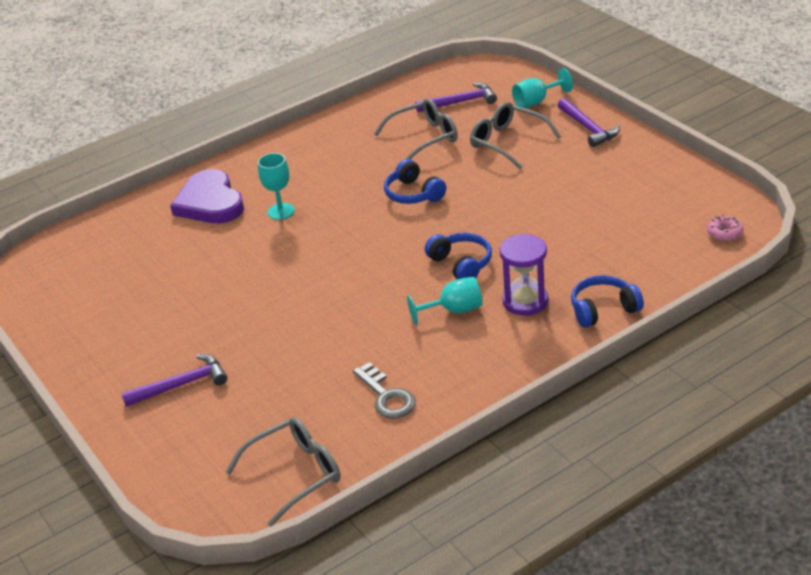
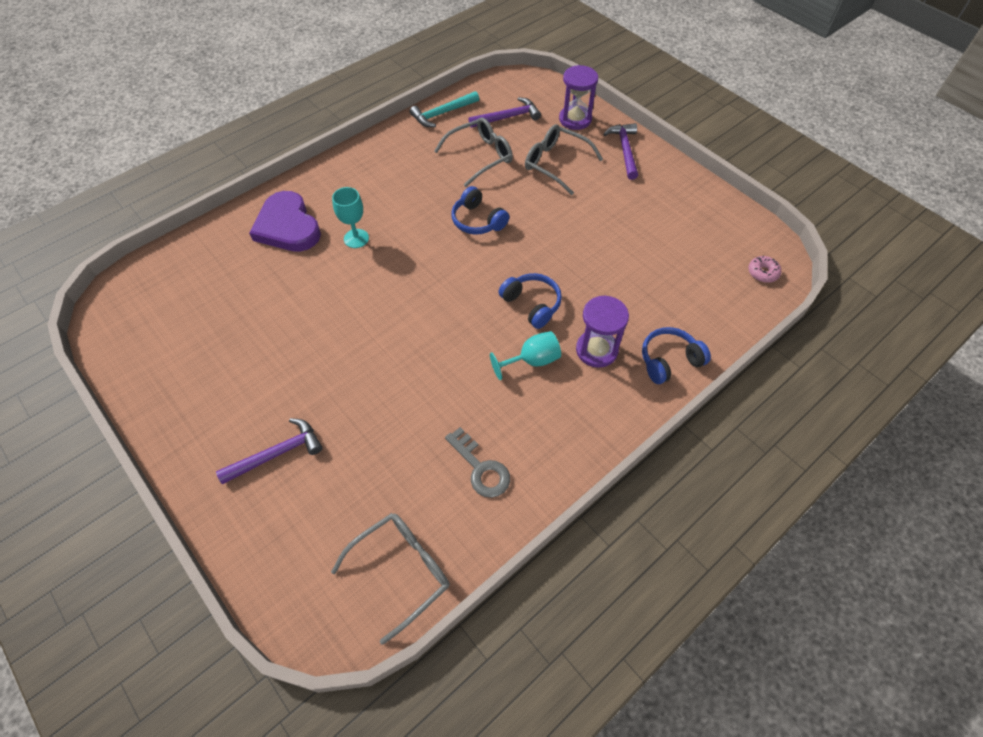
camera: 10 degrees left, 20 degrees up
turquoise goblet [512,68,573,108] -> purple hourglass [559,65,598,130]
purple hammer [558,98,620,147] -> purple hammer turned 150 degrees counterclockwise [603,123,638,180]
none -> turquoise hammer [410,91,479,127]

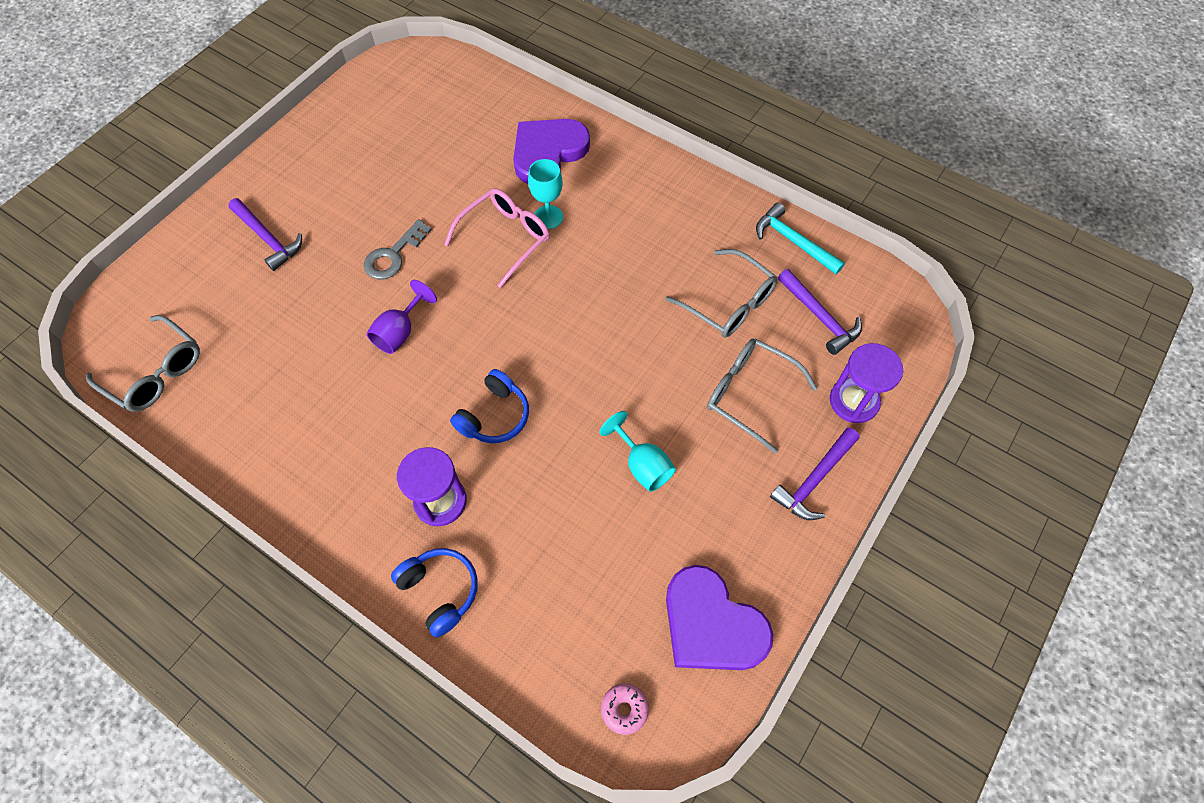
camera: 75 degrees right, 5 degrees up
grey key [445,427,510,498] -> grey key moved to [364,219,432,280]
blue headphones [451,186,509,235] -> none
turquoise goblet [490,331,561,380] -> turquoise goblet moved to [599,411,676,492]
grey glasses [525,124,603,195] -> grey glasses turned 75 degrees counterclockwise [707,339,818,454]
purple hammer [603,123,638,180] -> purple hammer turned 150 degrees clockwise [770,427,860,520]
none -> purple goblet [366,280,437,354]
none -> pink glasses [444,188,550,288]
none -> purple heart [666,565,773,670]

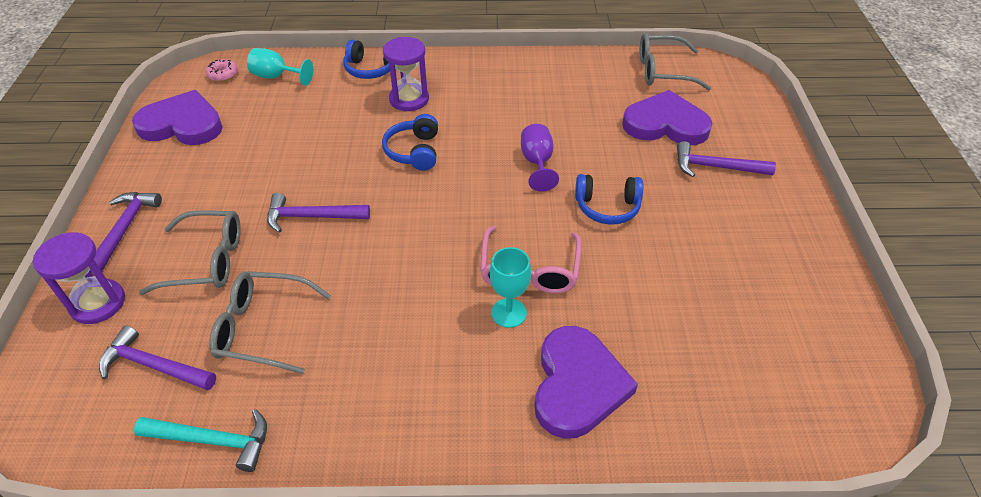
camera: 145 degrees right, 15 degrees down
grey key [364,219,432,280] -> blue headphones [575,174,643,225]
turquoise goblet [599,411,676,492] -> turquoise goblet moved to [247,48,313,86]
none -> purple hammer [267,193,370,233]
none -> purple heart [622,90,713,145]

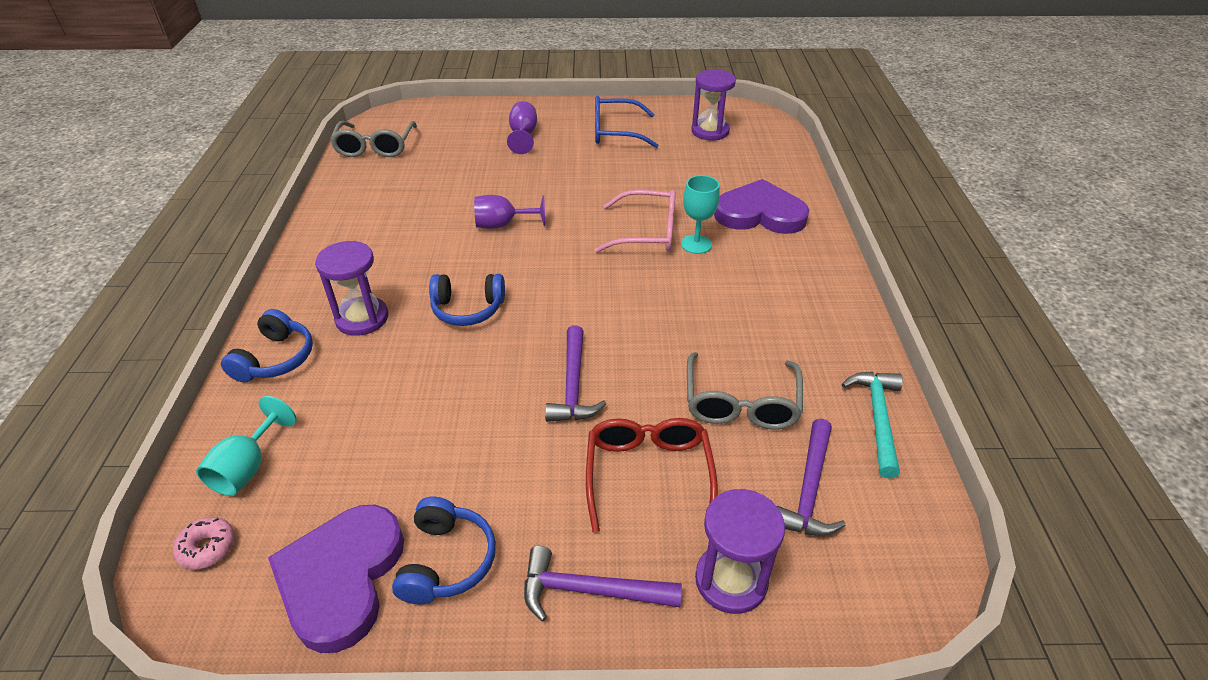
camera: 90 degrees left, 5 degrees down
grey glasses [139,210,241,295] -> red glasses [586,418,718,532]
blue headphones [575,174,643,225] -> blue headphones moved to [392,497,496,604]
purple heart [622,90,713,145] -> none
purple hammer [677,141,776,177] -> purple goblet [507,101,537,154]
none -> blue glasses [595,96,659,148]
none -> purple hourglass [691,70,736,140]

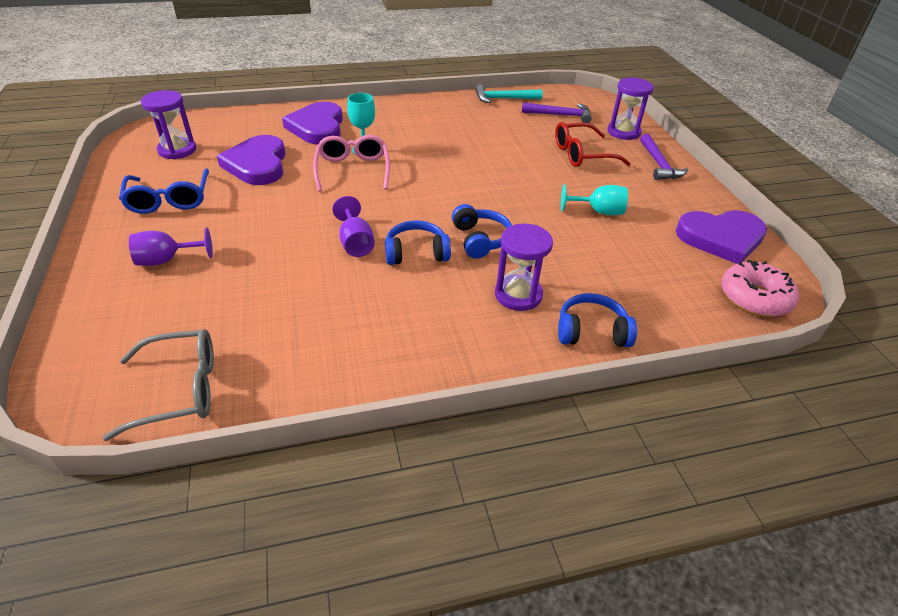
camera: 105 degrees left, 0 degrees up
pink donut [173,517,235,570] -> pink donut [721,260,799,317], size x1.87
turquoise goblet [196,396,297,496] -> turquoise goblet moved to [561,184,628,215]
blue headphones [392,497,496,604] -> blue headphones moved to [385,220,451,265]
purple hammer [545,325,606,422] -> none
grey glasses [687,352,803,430] -> none
none -> purple heart [217,135,286,185]

